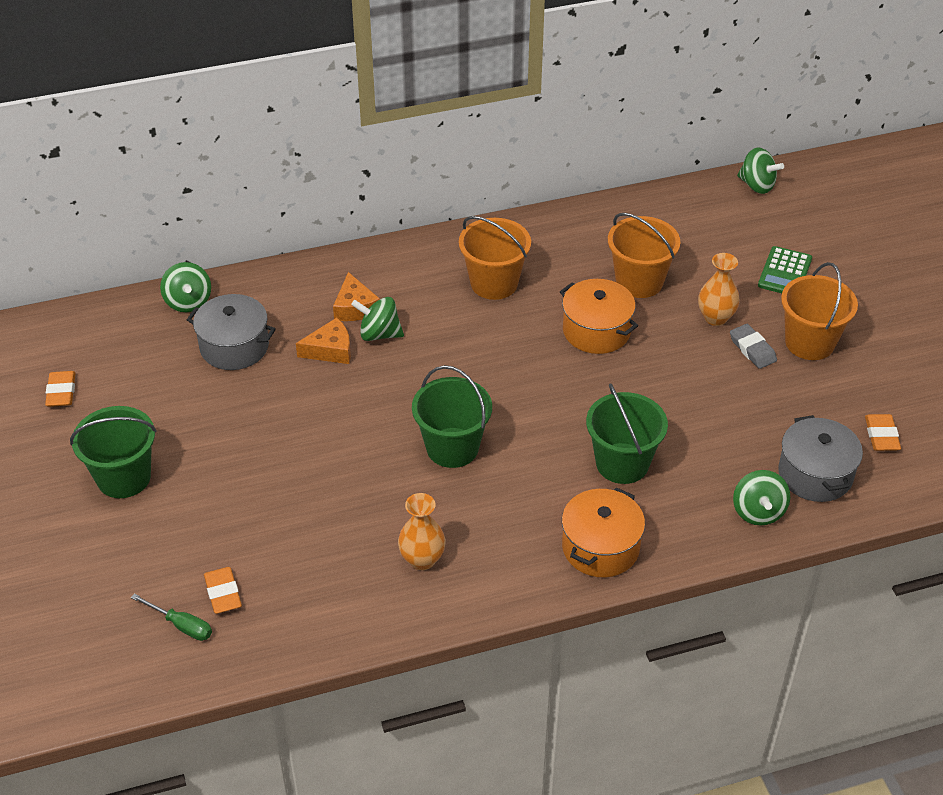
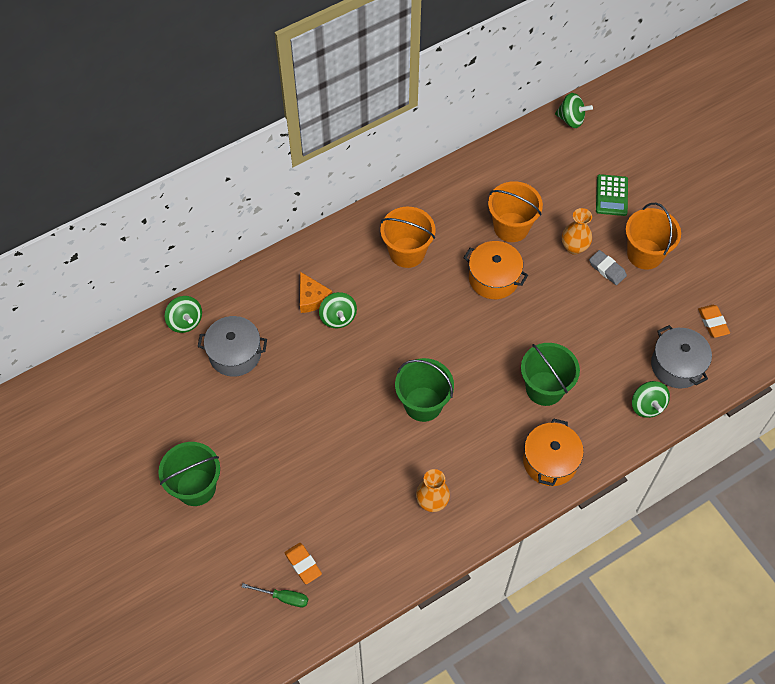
camera: 15 degrees left, 15 degrees up
orange eraser [45,371,75,407] -> none
orange cheese [296,318,351,364] -> none
green spinning top [351,297,404,341] -> green spinning top turned 105 degrees counterclockwise [319,292,357,328]

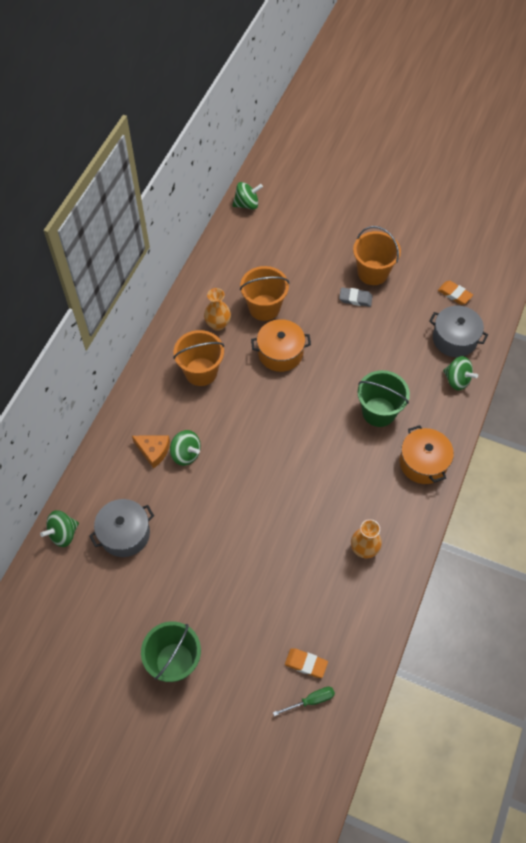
camera: 35 degrees left, 0 degrees up
green spinning top [165,296,202,333] -> green spinning top turned 120 degrees clockwise [40,510,79,547]
green bucket [395,358,454,422] -> none
orange vase [562,208,592,255] -> orange vase moved to [204,288,231,331]
green calculator [596,174,628,216] -> none

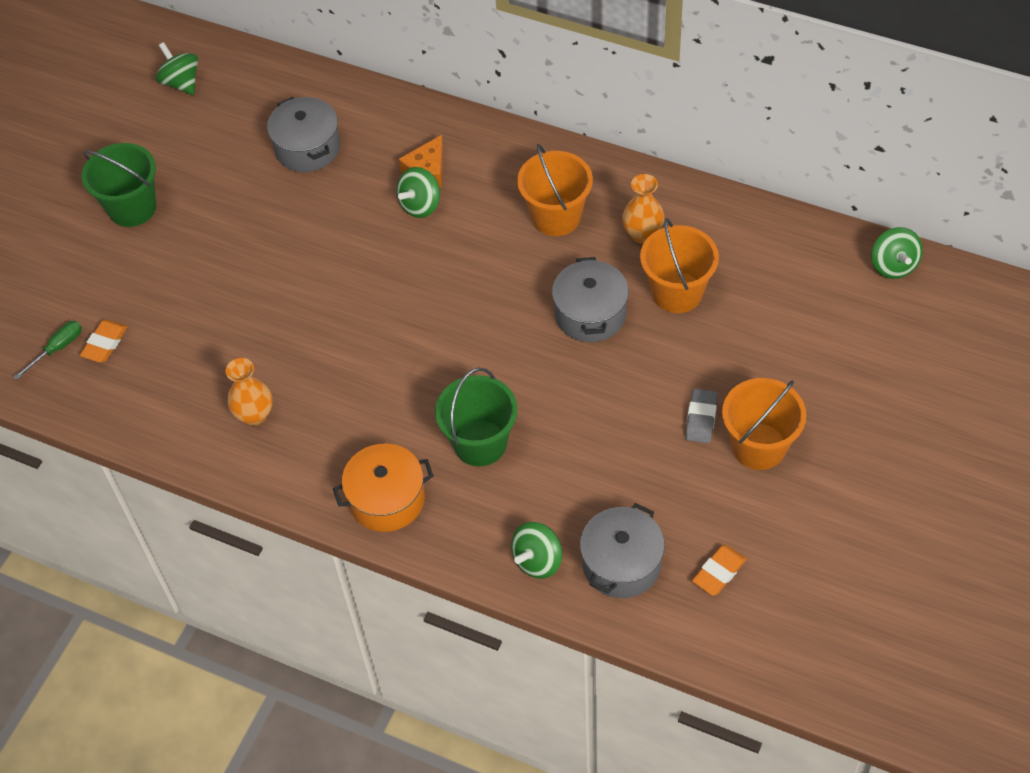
camera: 95 degrees right, 5 degrees down
green spinning top [40,510,79,547] -> green spinning top moved to [156,42,198,95]
orange pot [251,319,311,372] -> grey pot [552,257,629,342]
green screwdriver [273,686,335,716] -> green screwdriver turned 120 degrees counterclockwise [13,321,82,380]

